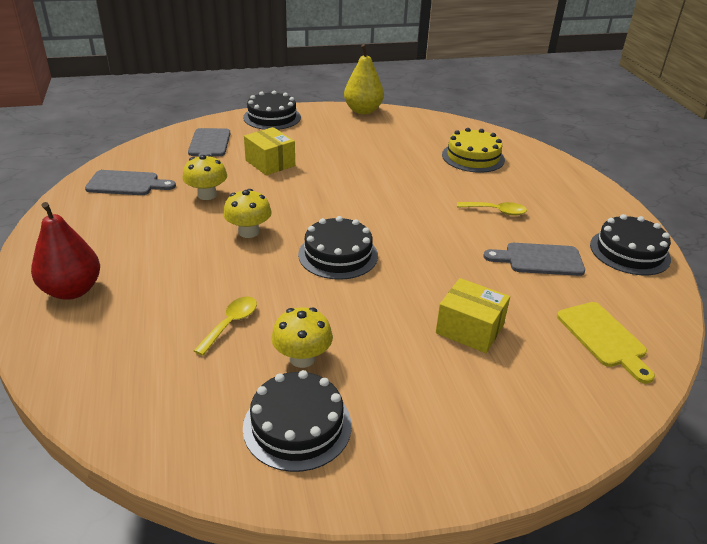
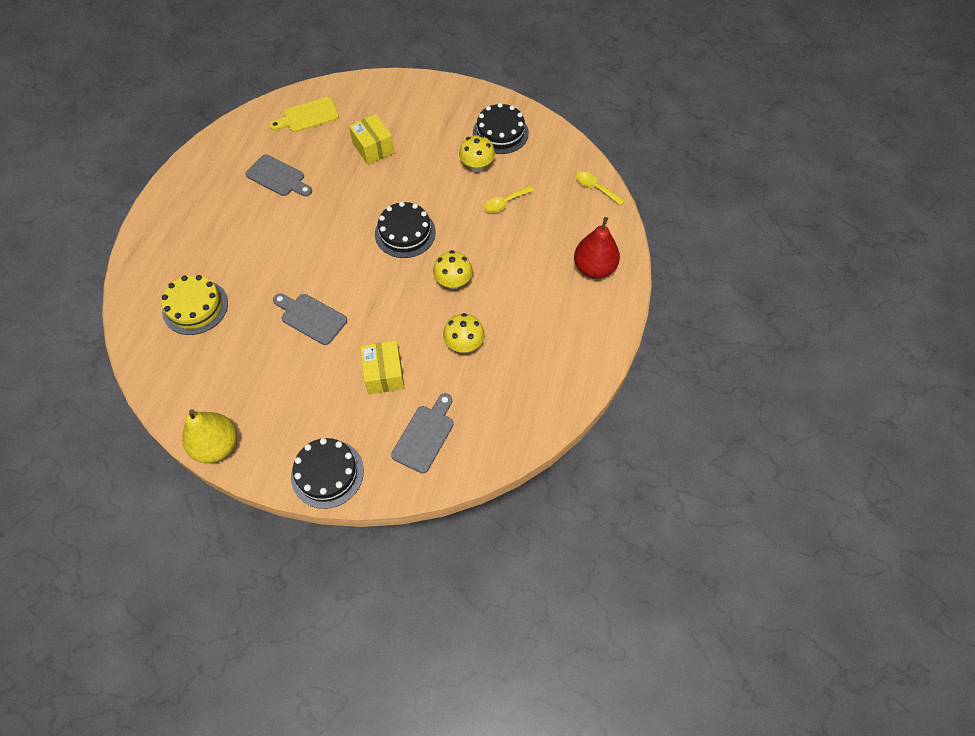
camera: 150 degrees left, 25 degrees up
grey cutting board [85,170,176,195] -> grey cutting board moved to [273,293,347,345]
yellow spoon [457,202,527,216] -> yellow spoon moved to [576,171,625,206]
yellow cutting board [557,302,655,384] -> yellow cutting board turned 120 degrees counterclockwise [269,97,339,132]
black cake [590,214,671,275] -> none

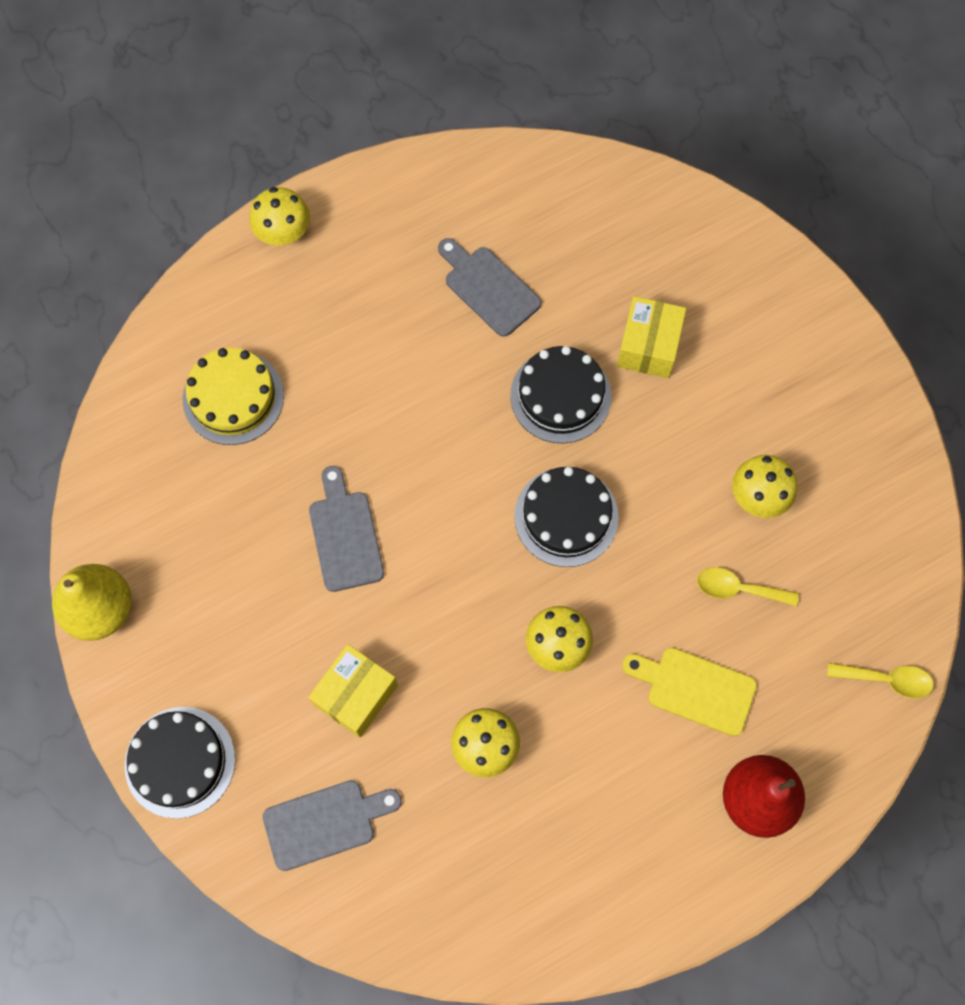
camera: 45 degrees right, 10 degrees up
grey cutting board [245,154,312,196] -> grey cutting board turned 150 degrees clockwise [438,238,541,337]
yellow cutting board [269,97,339,132] -> yellow cutting board moved to [622,648,757,736]
black cake [473,103,529,154] -> black cake moved to [510,346,611,444]
yellow spoon [576,171,625,206] -> yellow spoon turned 105 degrees clockwise [827,662,934,698]
none -> yellow mushroom [249,187,310,246]

